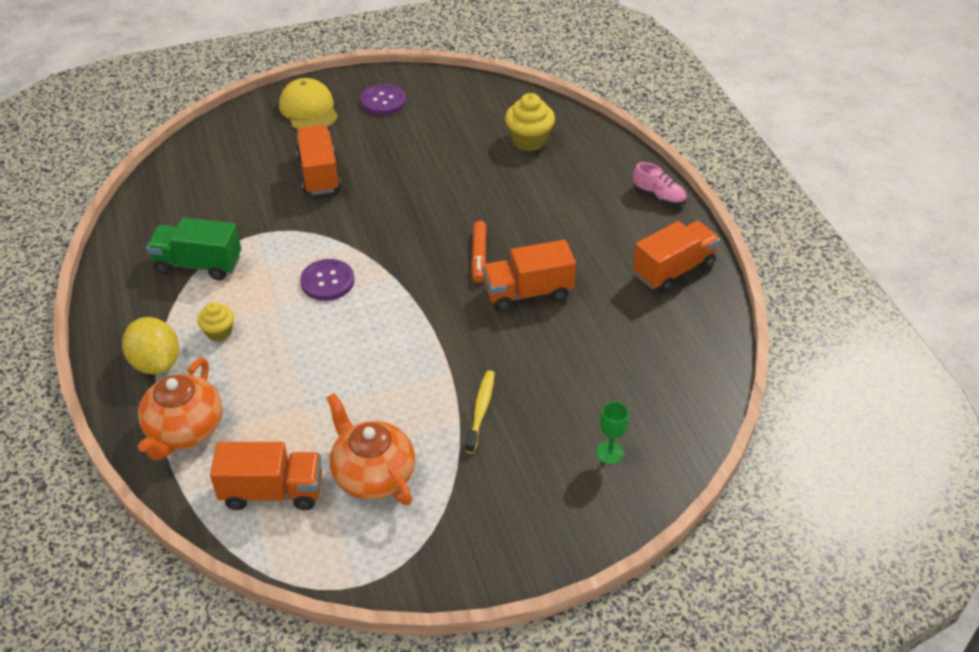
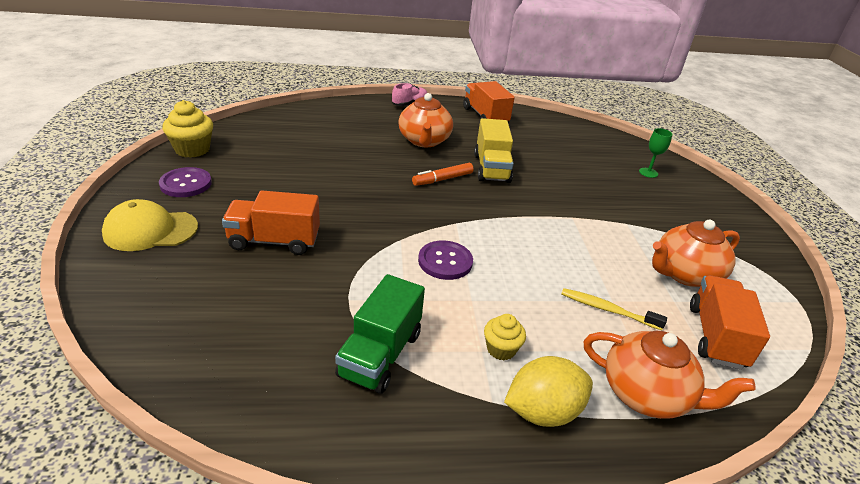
camera: 80 degrees left, 10 degrees down
yellow toothbrush [465,370,495,454] -> yellow toothbrush moved to [561,288,667,330]
orange marker [471,221,486,283] -> orange marker turned 135 degrees clockwise [412,163,474,186]
orange truck [482,240,576,311] -> yellow truck [474,118,514,183]
yellow cupcake [505,93,555,151] -> yellow cupcake moved to [162,100,213,158]
none -> orange teapot [398,93,453,147]

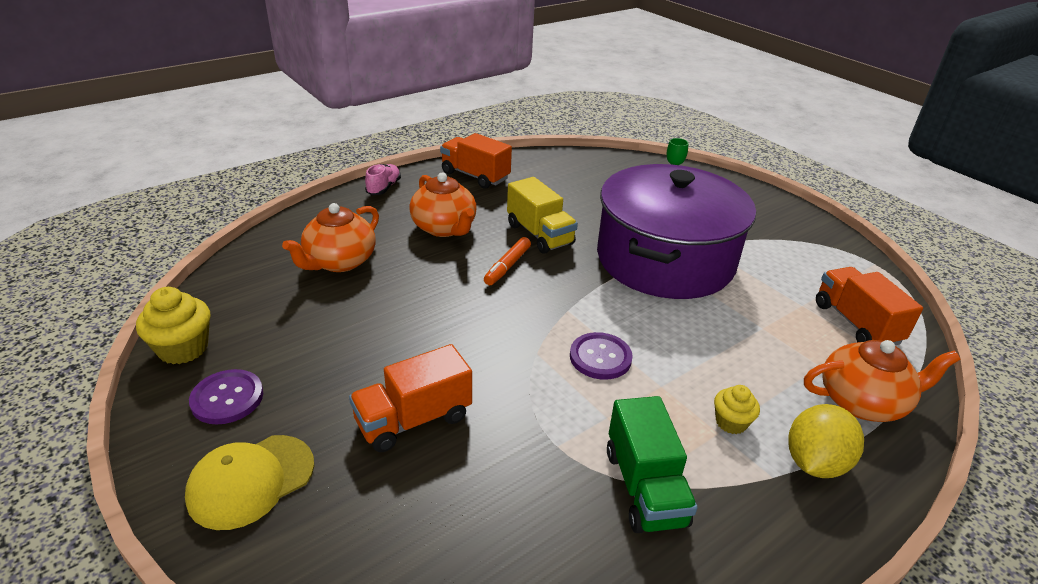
camera: 30 degrees left, 0 degrees up
yellow toothbrush [561,288,667,330] -> none
orange teapot [652,220,740,287] -> orange teapot moved to [282,203,379,272]
none -> purple pot [597,164,756,299]

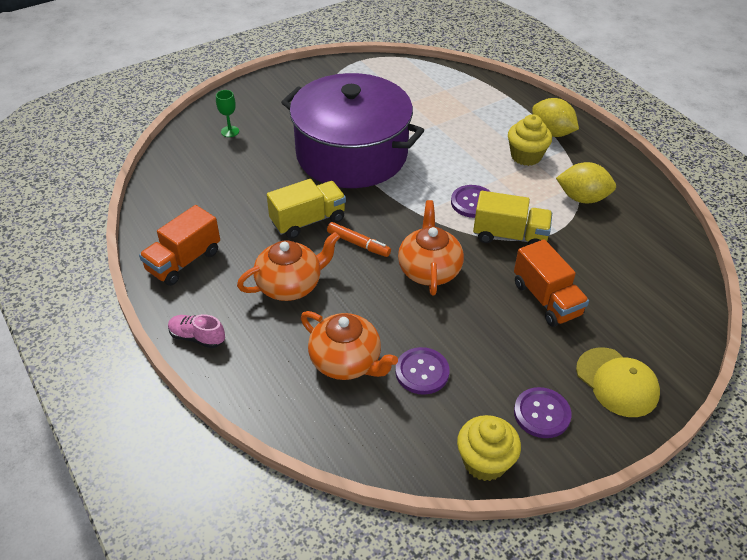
camera: 85 degrees left, 10 degrees up
green truck [607,396,698,533] -> yellow lemon [556,162,616,203]
yellow cupcake [714,385,760,434] -> yellow cupcake [508,114,552,166], size x1.63
orange teapot [804,340,960,422] -> orange teapot moved to [398,200,464,296]
orange truck [816,267,923,345] -> none
none -> purple button [395,347,450,395]
none -> yellow truck [473,191,552,245]

